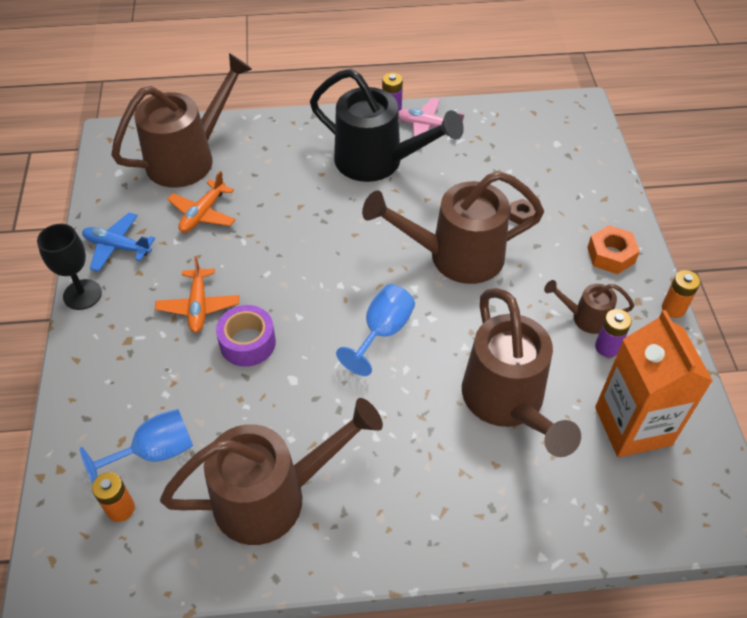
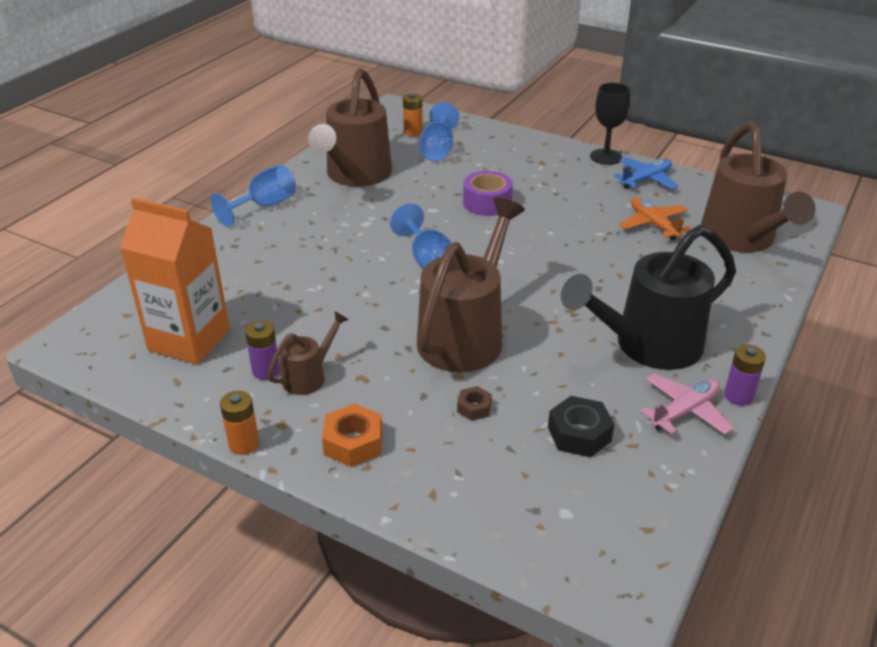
camera: 125 degrees right, 15 degrees down
orange plane [155,256,239,333] -> none
brown watering can [462,288,581,457] -> none
none -> blue goblet [211,165,296,227]
none -> black nut [548,396,614,458]

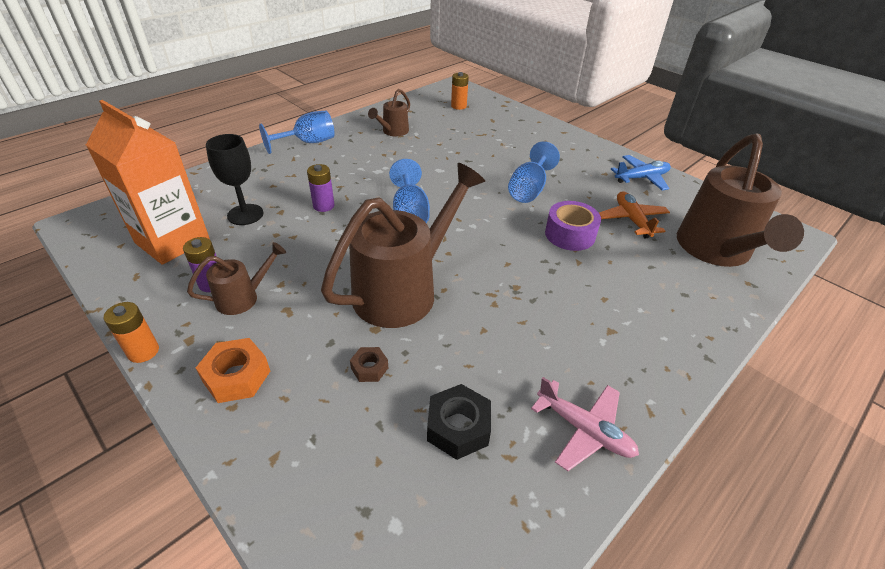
camera: 15 degrees right, 5 degrees up
brown watering can [308,68,392,187] -> brown watering can [368,89,410,136], size x0.48
blue goblet [419,102,460,161] -> blue goblet moved to [508,141,560,203]
purple tape [463,171,513,216] -> purple tape moved to [545,201,601,251]
black watering can [561,225,736,370] -> none
black goblet [590,83,630,165] -> black goblet moved to [206,134,263,225]
pink plane [640,373,733,435] -> pink plane turned 60 degrees clockwise [531,377,639,471]
purple battery [724,345,766,406] -> purple battery moved to [307,164,334,212]

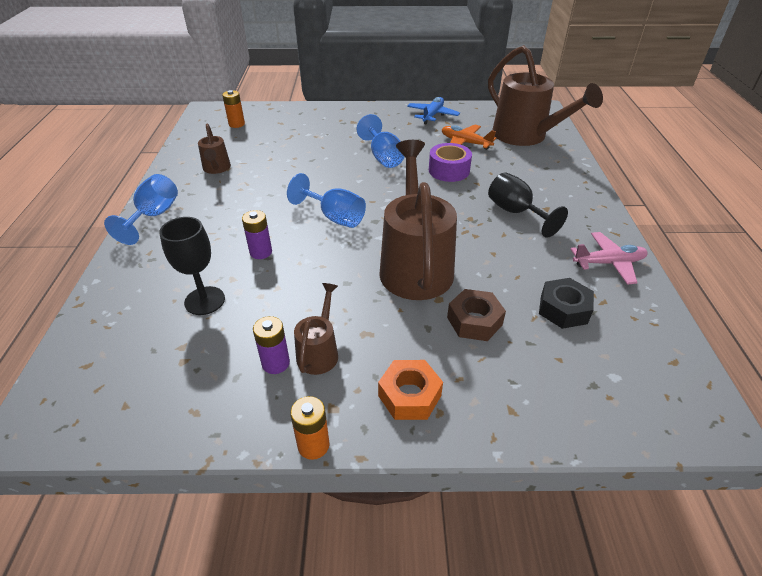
camera: 45 degrees left, 0 degrees up
orange carton [86,100,210,265] -> none
brown nut [350,347,388,382] -> brown nut [447,289,506,341], size x1.70
none -> black goblet [488,172,568,238]

